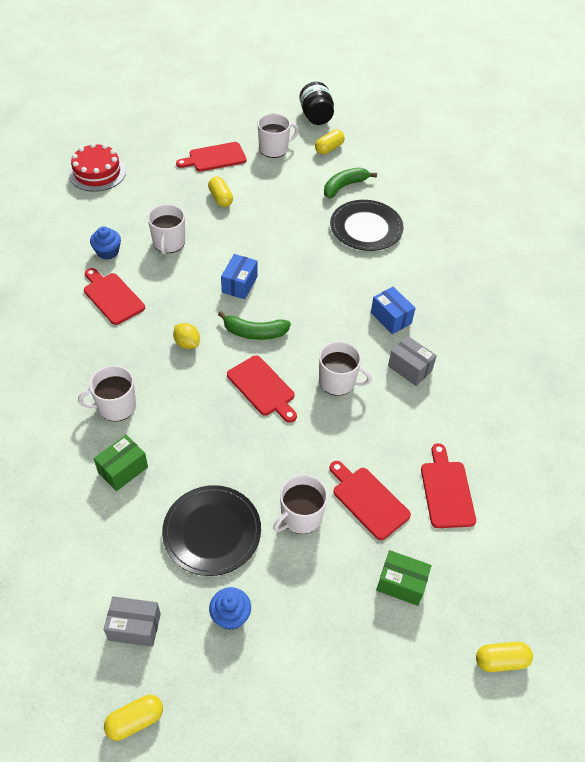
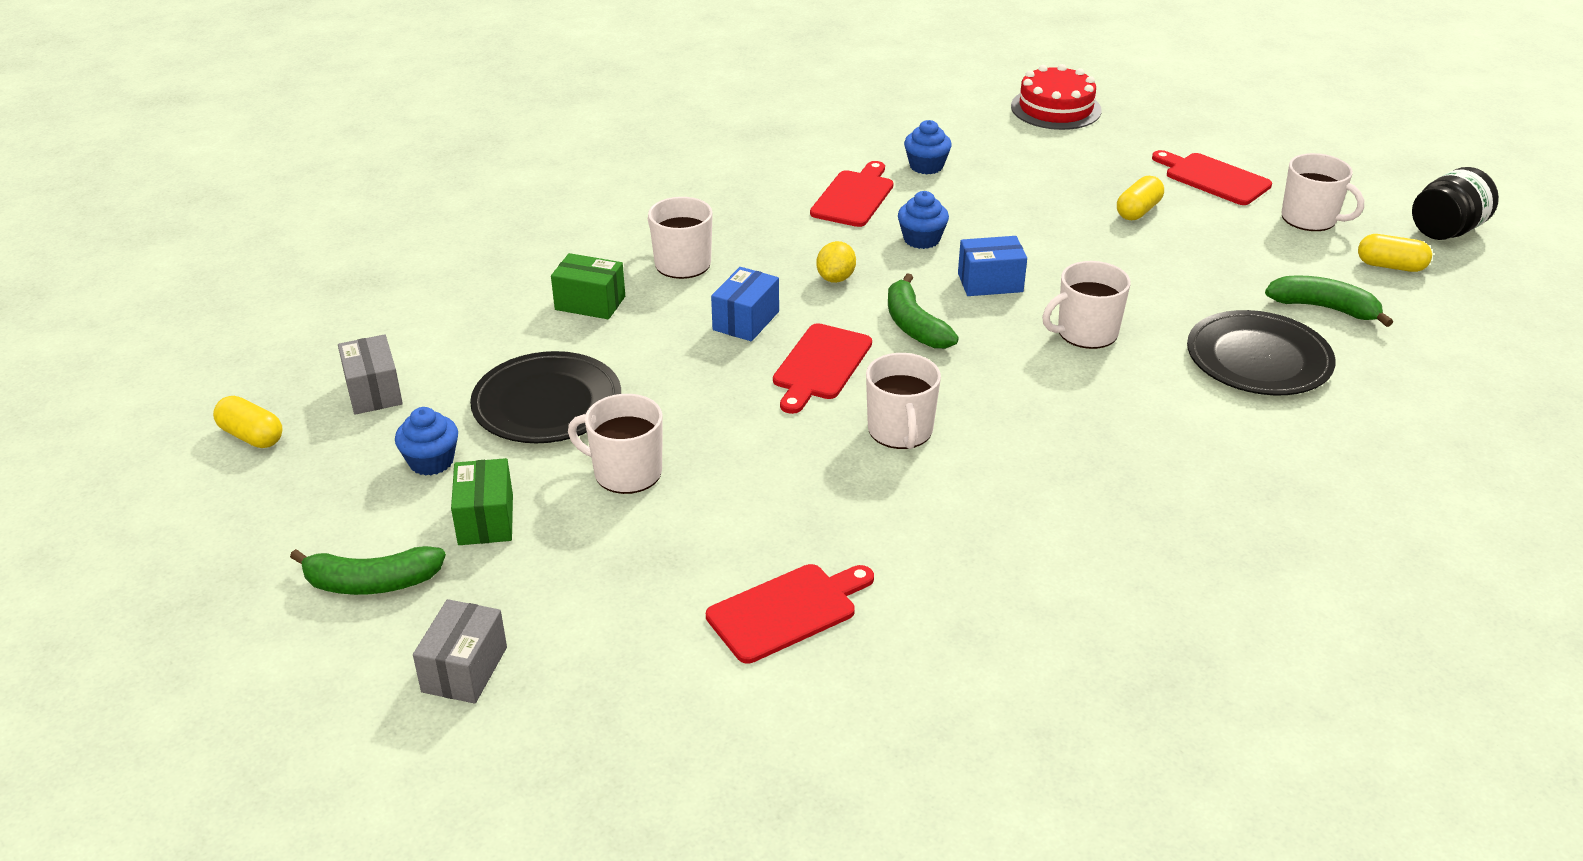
camera: 65 degrees right, 15 degrees down
white mug [147,204,185,254] -> white mug moved to [1042,261,1131,349]
red cutting board [329,461,411,540] -> none
blue box [371,287,415,334] -> blue box moved to [711,267,779,341]
green box [376,550,431,606] -> green box moved to [451,458,513,545]
grey box [388,336,437,386] -> grey box moved to [413,599,507,704]
yellow capsule [476,642,533,672] -> none
none -> green banana [290,546,446,595]
none -> blue cupcake [898,191,949,249]

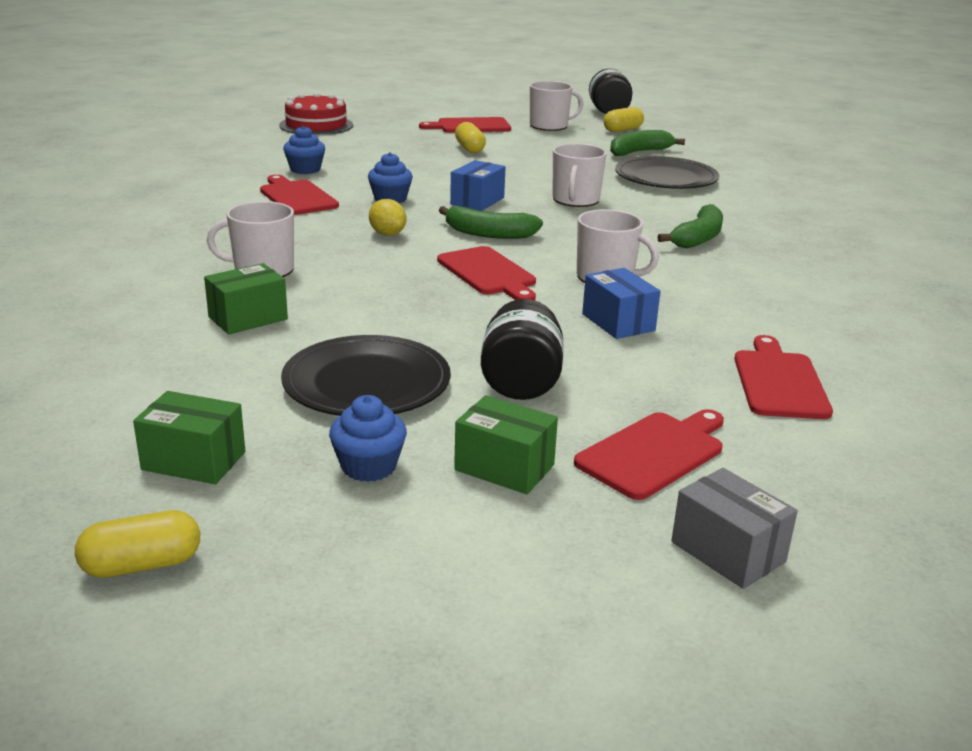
camera: 55 degrees left, 10 degrees down
green banana [290,546,446,595] -> green banana moved to [657,204,723,248]
grey box [338,334,403,415] -> green box [133,391,245,484]
white mug [568,394,663,494] -> black jar [481,299,564,400]
blue box [711,267,779,341] -> blue box moved to [582,268,661,339]
none -> red cutting board [574,409,724,500]

